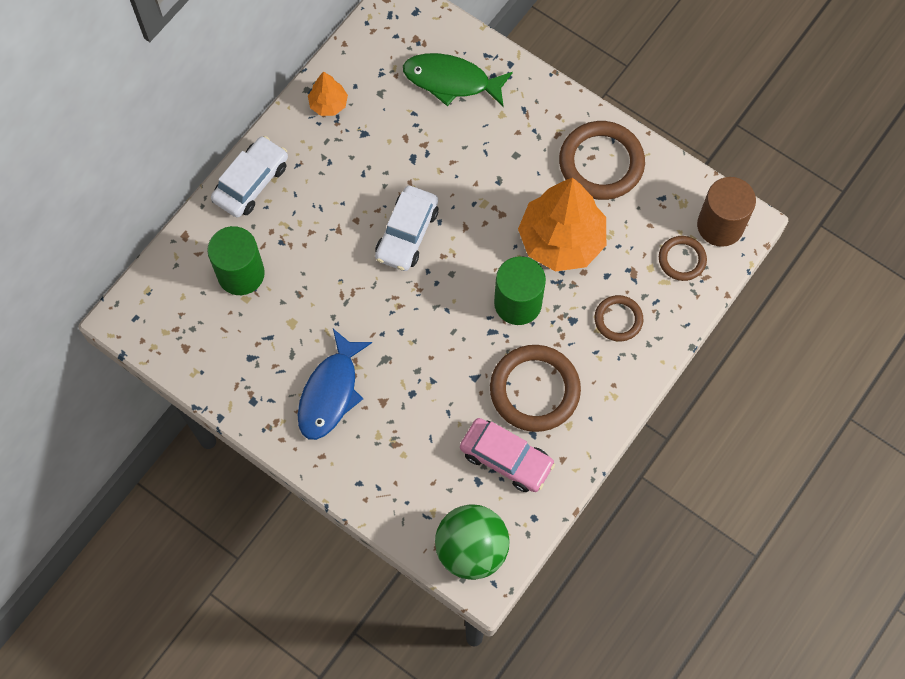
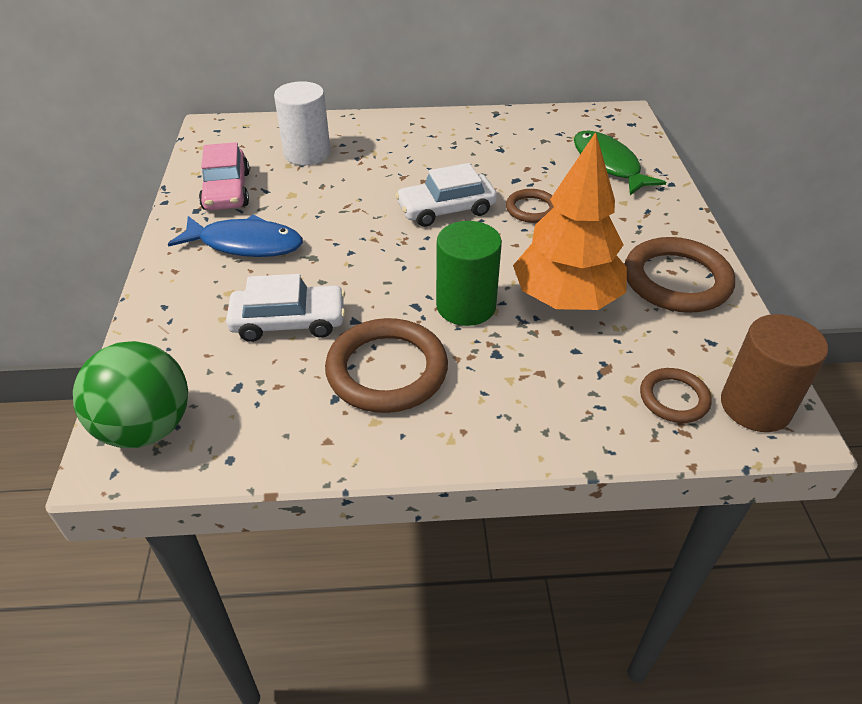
camera: 50 degrees right, 25 degrees down
green cylinder [207,226,265,295] -> white cylinder [274,81,331,165]
white car [211,136,288,218] -> white car moved to [226,274,345,342]
blue fish [298,329,372,440] -> blue fish turned 150 degrees counterclockwise [168,214,303,257]
orange tree [308,71,348,116] -> none
pink car [460,418,555,492] -> pink car moved to [199,142,250,210]
brown ring [594,295,643,342] -> brown ring moved to [506,189,554,223]

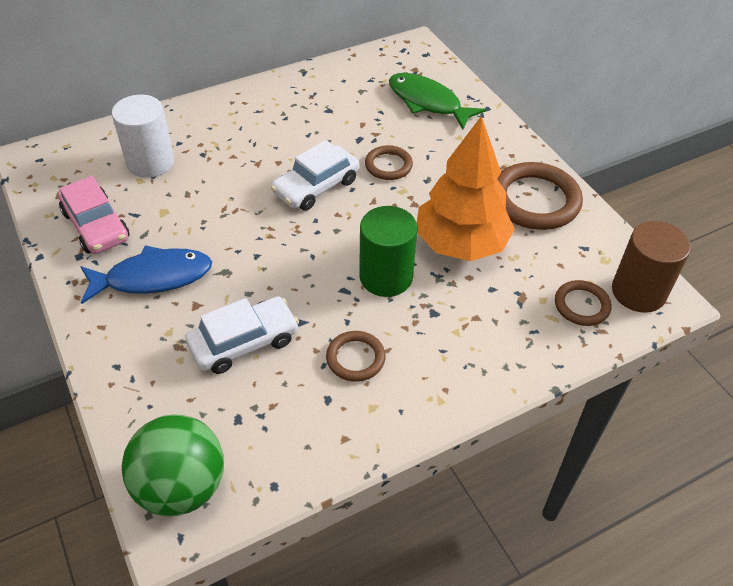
camera: 25 degrees left, 5 degrees up
brown ring [325,318,448,413] -> brown ring [326,331,385,382], size x0.55

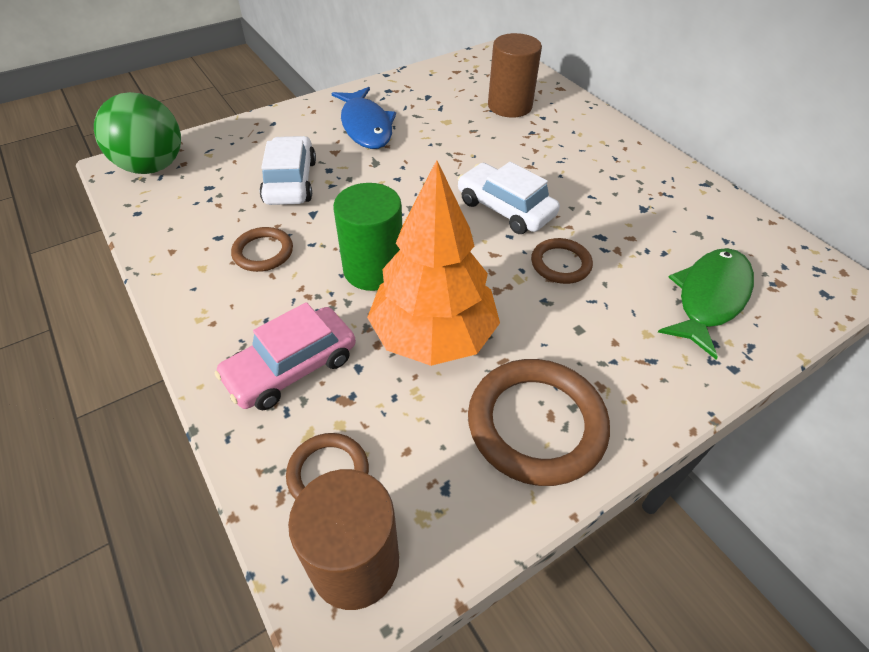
camera: 85 degrees right, 0 degrees up
pink car [58,176,130,254] -> pink car moved to [215,302,356,410]
white cylinder [112,95,174,178] -> brown cylinder [488,33,542,118]
white car [185,296,299,374] -> white car turned 150 degrees counterclockwise [260,136,316,205]

